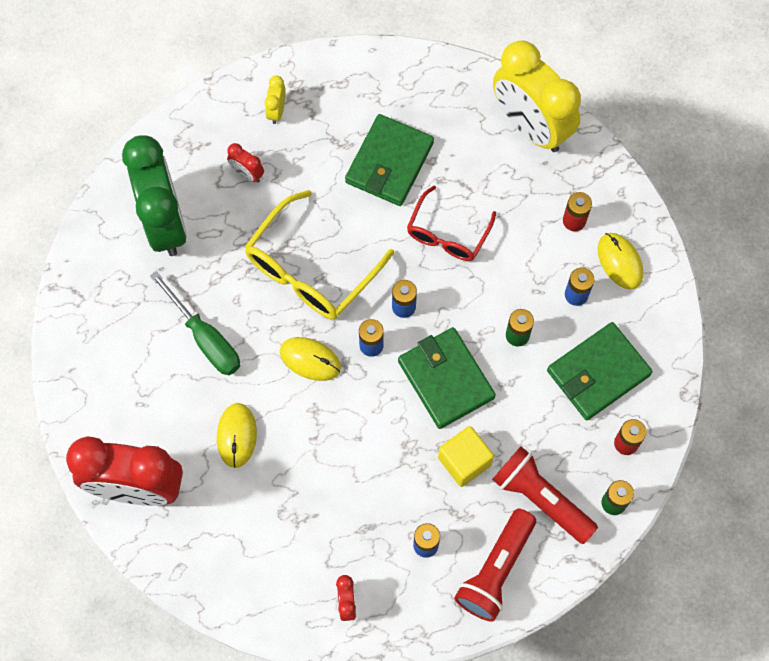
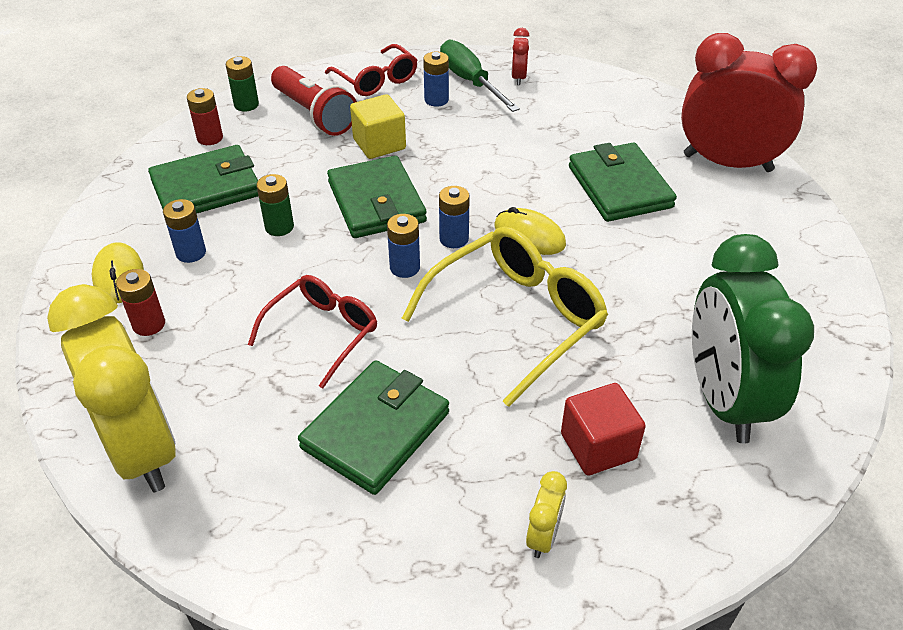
camera: 170 degrees left, 25 degrees down
green screwdriver [150,271,240,375] -> green screwdriver moved to [440,40,520,112]
yellow mouse [217,403,257,468] -> green wallet [569,142,677,222]
red clock [227,143,264,183] -> red cube [561,383,646,475]
red flashlight [454,509,536,622] -> red glasses [325,44,417,96]

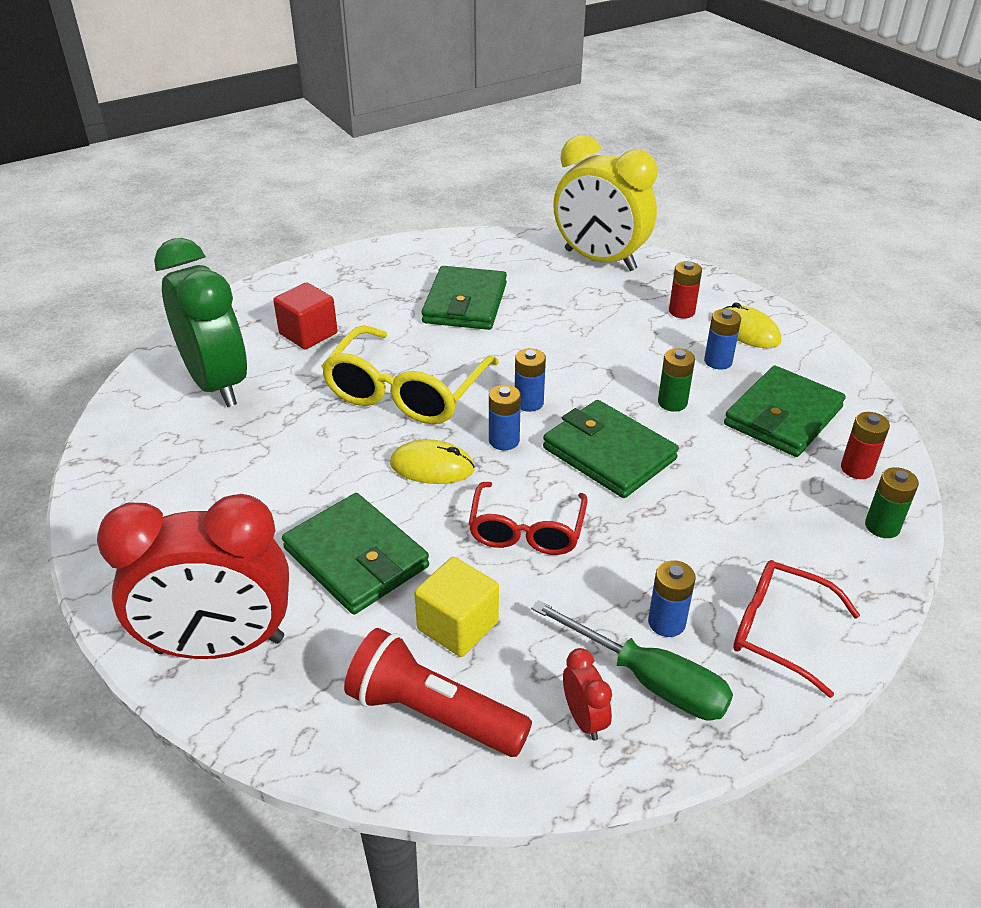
camera: 155 degrees right, 5 degrees down
red glasses [248,275,377,388] -> red glasses moved to [469,482,587,555]
red flashlight [271,66,357,136] -> red flashlight moved to [344,628,532,757]
yellow cube [350,94,406,159] -> yellow cube moved to [414,557,499,657]
yellow clock [526,471,567,558] -> none

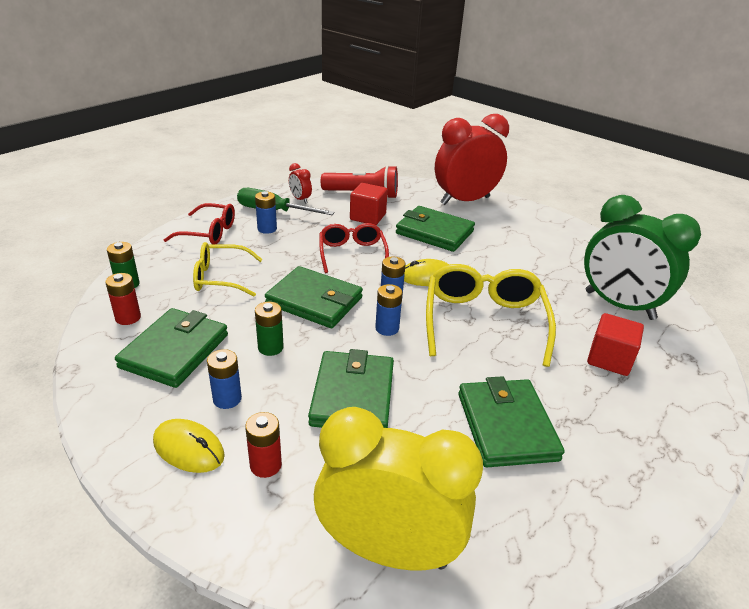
camera: 160 degrees right, 5 degrees down
yellow cube [414,557,499,657] -> red cube [350,183,388,225]
none -> yellow glasses [193,242,263,296]
none -> green wallet [308,349,394,428]

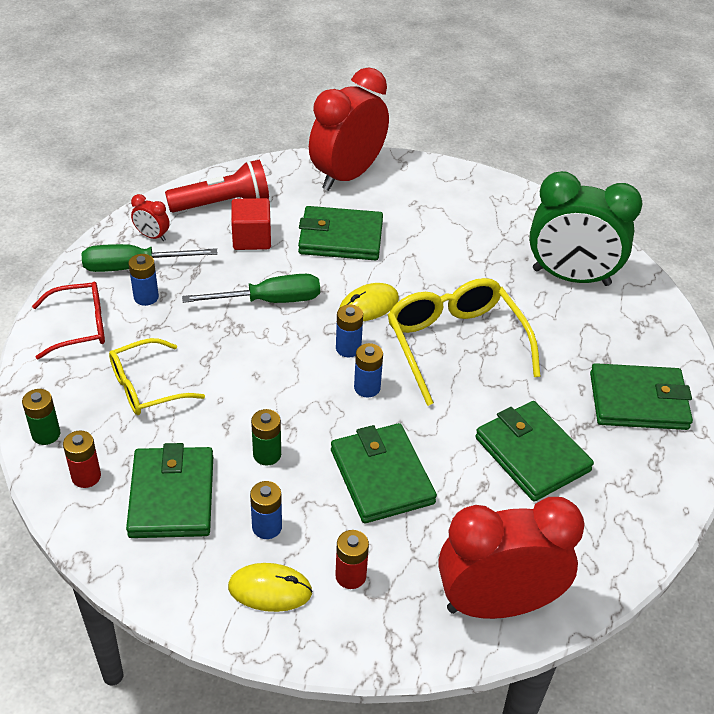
camera: 25 degrees left, 10 degrees up
green wallet [265,266,363,328] -> green wallet moved to [590,363,693,430]
yellow clock [314,407,483,570] -> red clock [438,497,585,619]
red glasses [319,223,389,273] -> green screwdriver [182,274,320,303]
red cube [587,313,644,376] -> none

